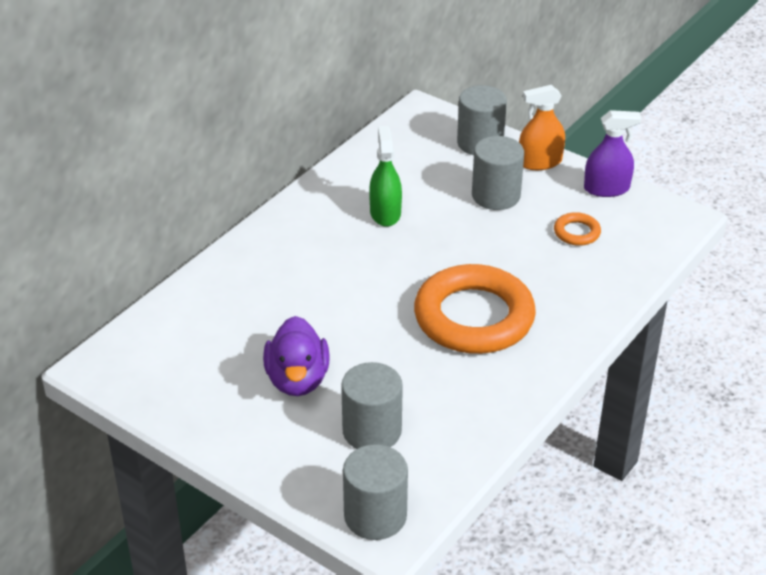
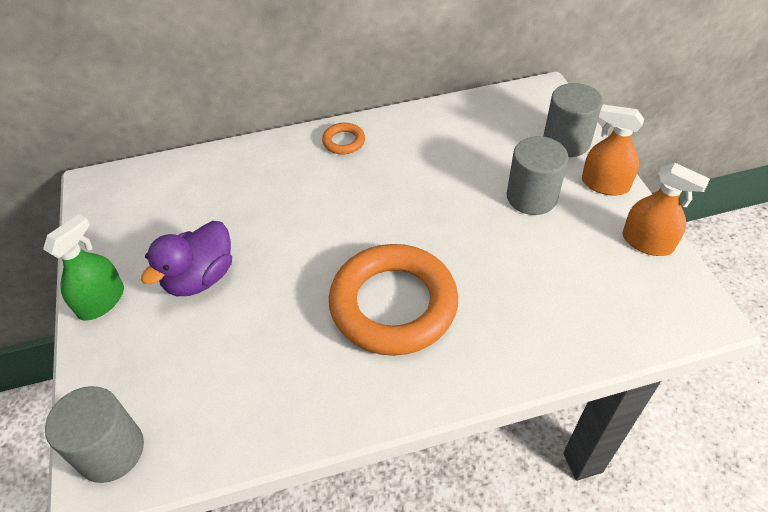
camera: 40 degrees right, 10 degrees up
grey cylinder [341,362,403,449] -> none
green spray bottle [369,126,402,227] -> green spray bottle moved to [43,214,124,321]
orange ring [554,212,601,246] -> orange ring moved to [322,123,365,155]
purple spray bottle [584,110,641,197] -> orange spray bottle [622,163,710,256]

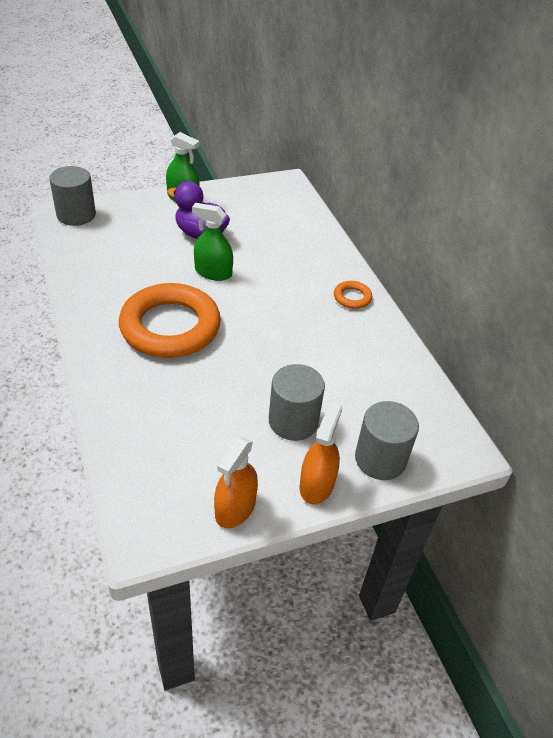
camera: 80 degrees right, 5 degrees down
none -> green spray bottle [192,203,233,281]

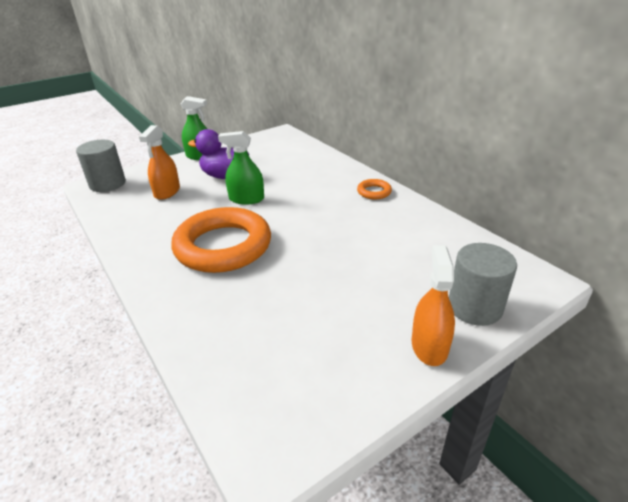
camera: 10 degrees left, 10 degrees down
orange spray bottle [214,437,258,528] -> orange spray bottle moved to [139,125,180,200]
grey cylinder [269,364,325,441] -> none

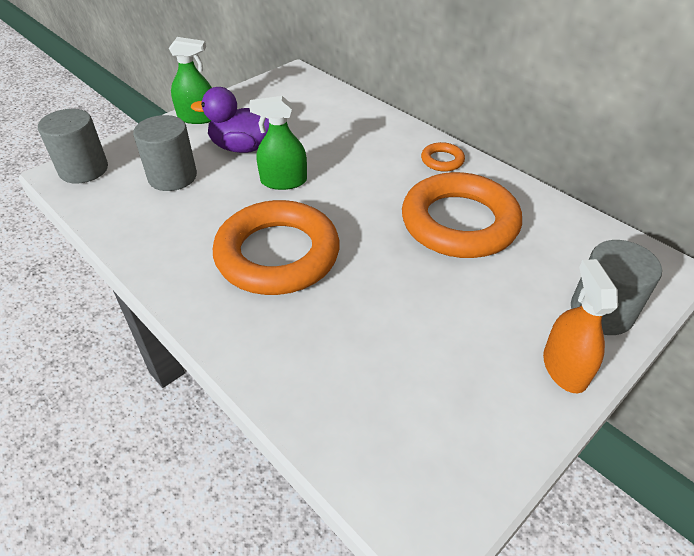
camera: 10 degrees left, 10 degrees up
orange spray bottle [139,125,180,200] -> grey cylinder [133,115,197,191]
none -> orange ring [402,172,522,258]

